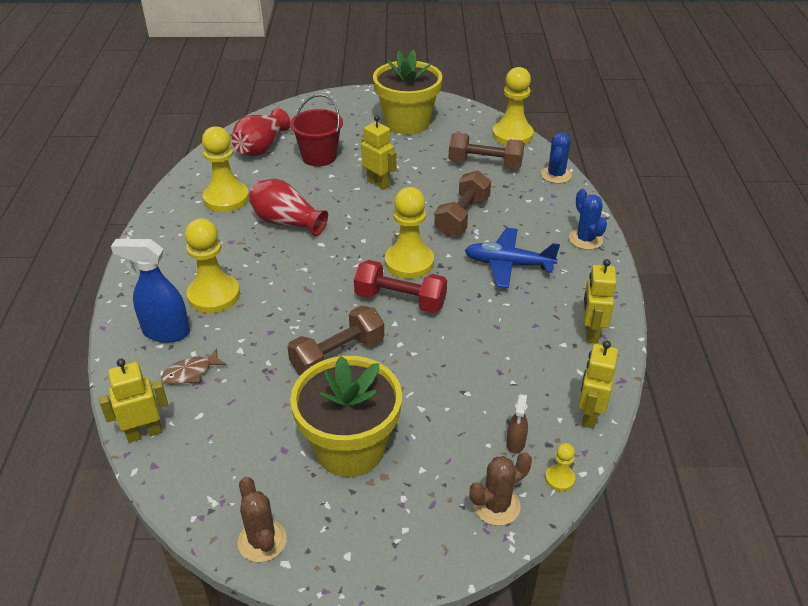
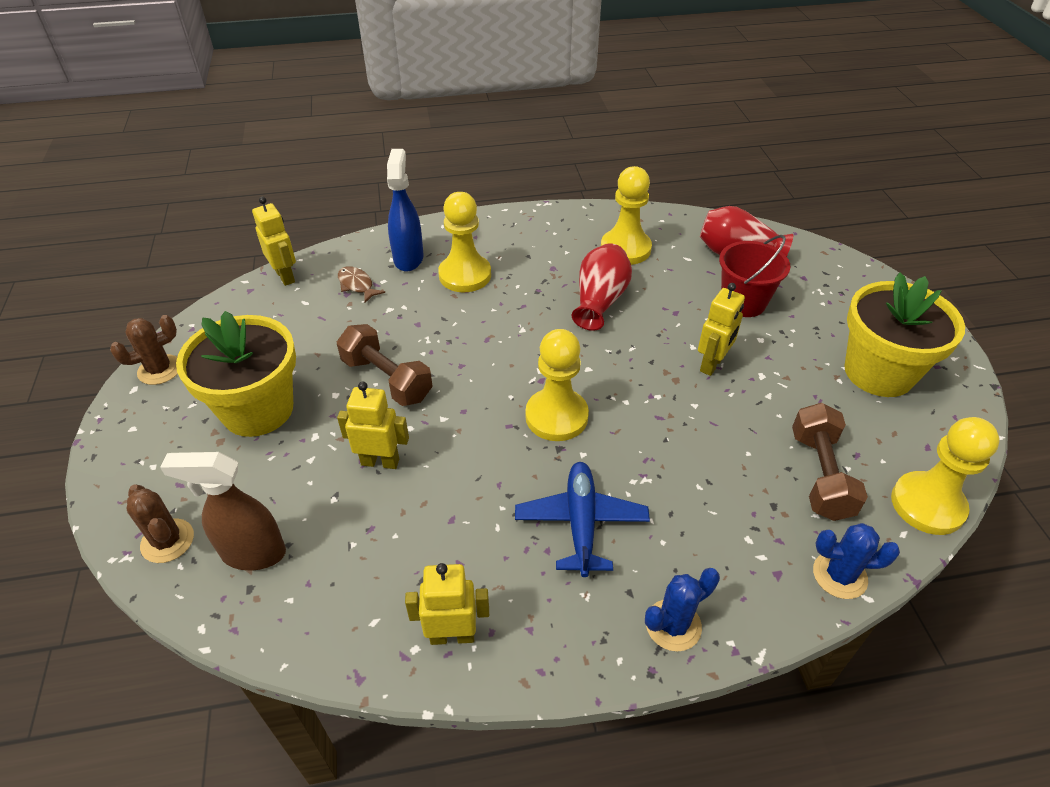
camera: 80 degrees right, 5 degrees up
red dumbbell [354,260,447,313] -> none
brown dumbbell [434,171,491,237] -> none
brown spray bottle [506,394,528,454] -> brown spray bottle [160,452,286,570], size x1.93
yellow pawn [545,443,575,491] -> none
yellow robot [579,340,618,429] -> yellow robot moved to [337,381,409,469]

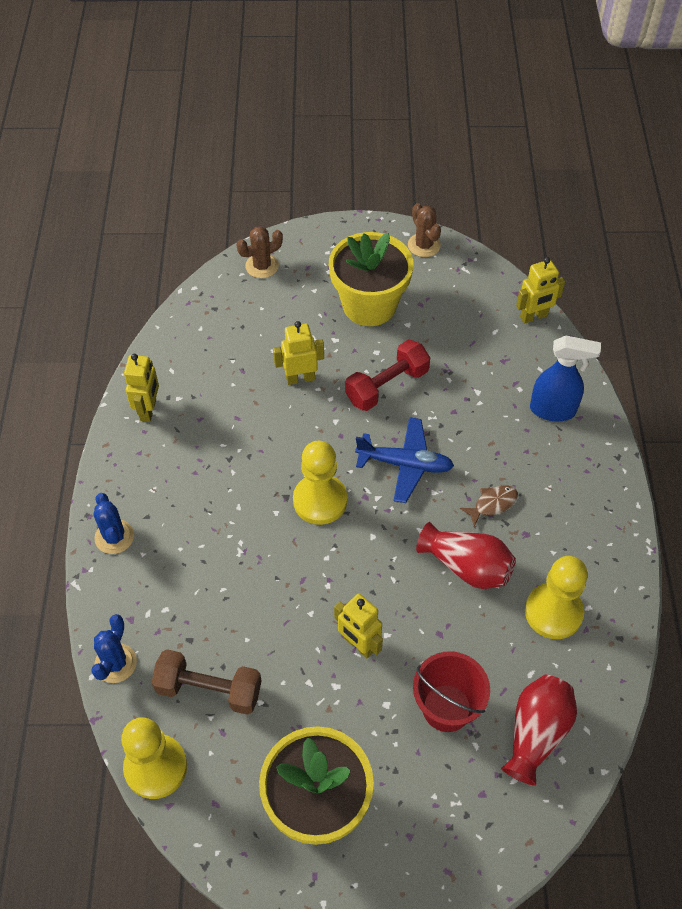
camera: 100 degrees right, 10 degrees up
brown spray bottle [160,452,286,570] -> none
brown dumbbell [337,324,433,406] -> red dumbbell [345,340,430,411]
yellow robot [337,381,409,469] -> yellow robot turned 120 degrees counterclockwise [273,321,324,385]
brown fish [338,266,385,303] -> brown fish moved to [460,485,518,527]
yellow pawn [438,192,491,292] -> none
blue plane [515,462,650,577] -> blue plane moved to [355,417,454,503]

